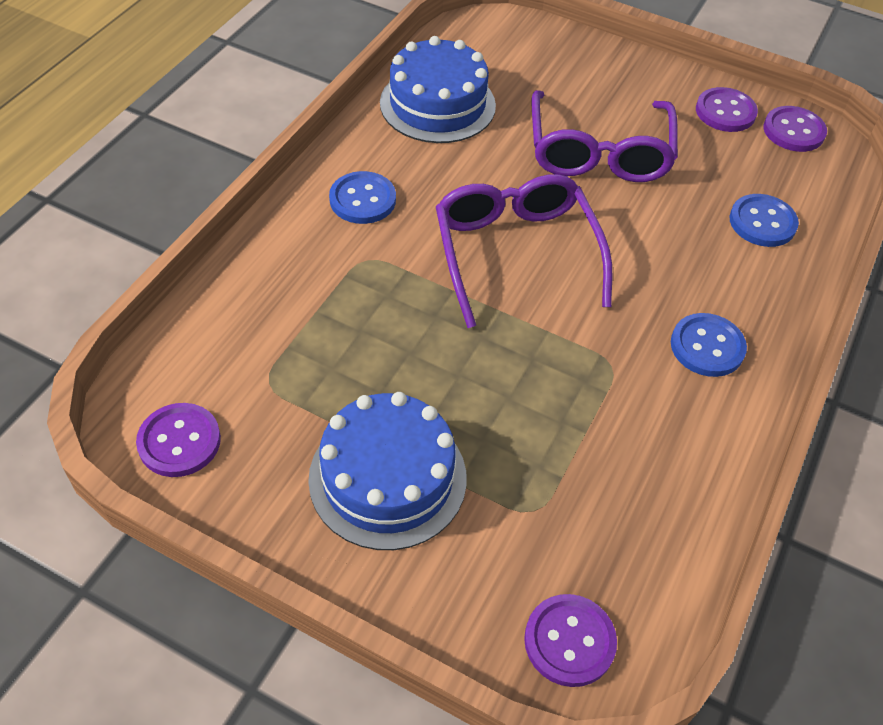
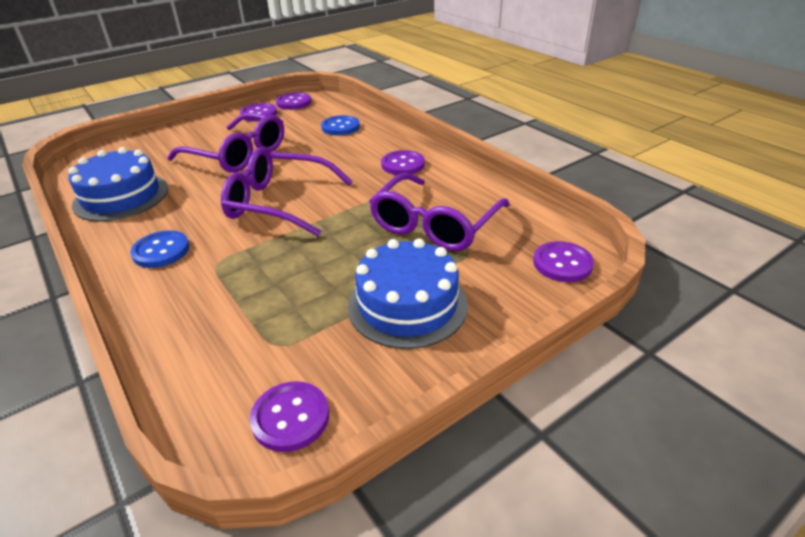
camera: 60 degrees left, 15 degrees down
blue button [671,313,747,377] -> purple button [381,150,425,175]
none -> purple glasses [369,173,510,251]

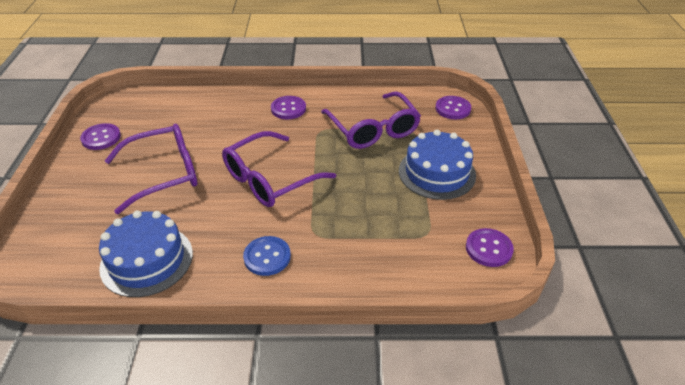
camera: 55 degrees left, 5 degrees up
purple button [276,92,311,110] -> none
blue button [321,115,360,136] -> none

